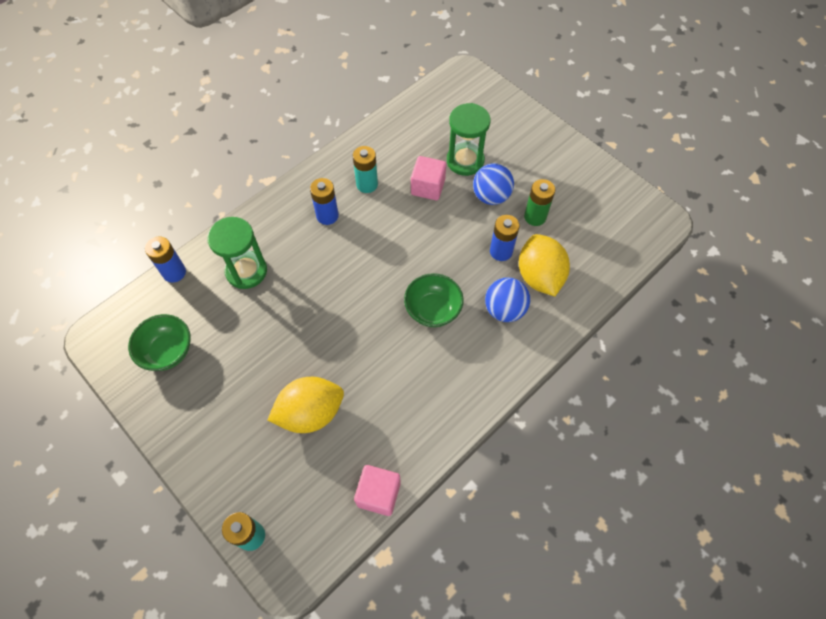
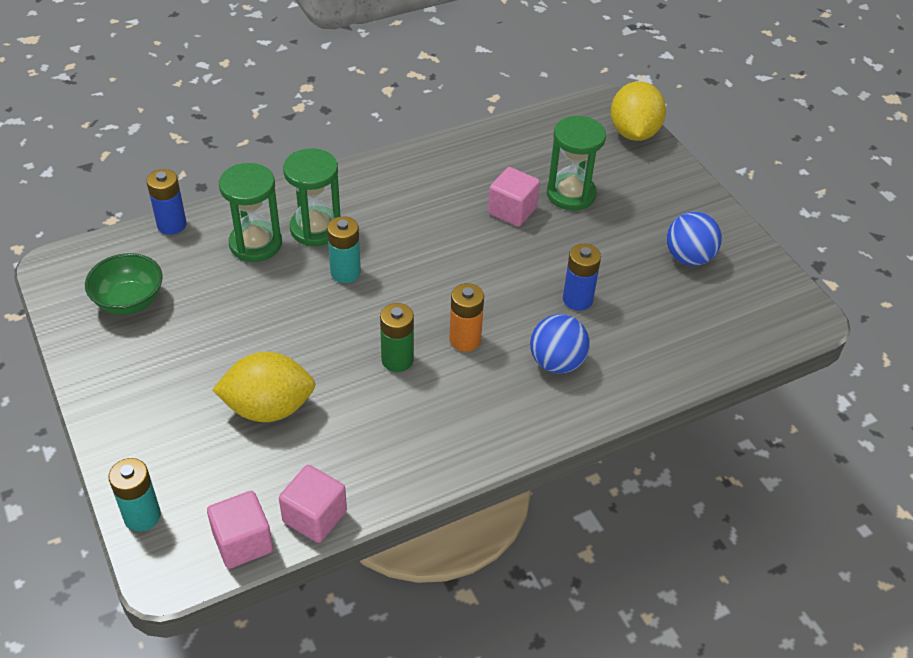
camera: 15 degrees right, 15 degrees down
blue battery [310,178,339,225] -> none
turquoise battery [353,146,378,193] -> turquoise battery moved to [327,216,361,283]
green bowl [404,273,464,327] -> orange battery [449,283,484,352]
blue ball [473,163,514,205] -> blue ball moved to [666,212,722,266]
yellow lemon [519,234,570,296] -> yellow lemon moved to [610,81,666,141]
green battery [524,179,555,226] -> green battery moved to [380,303,414,372]
none -> pink cube [207,491,273,569]
none -> green hourglass [283,148,341,246]

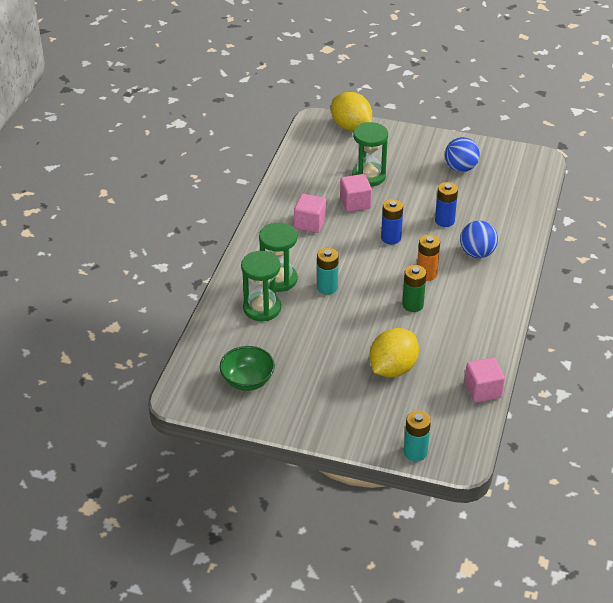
camera: 45 degrees left, 5 degrees down
blue battery [146,169,187,235] -> blue battery moved to [381,199,403,244]
pink cube [207,491,273,569] -> pink cube moved to [294,194,326,233]

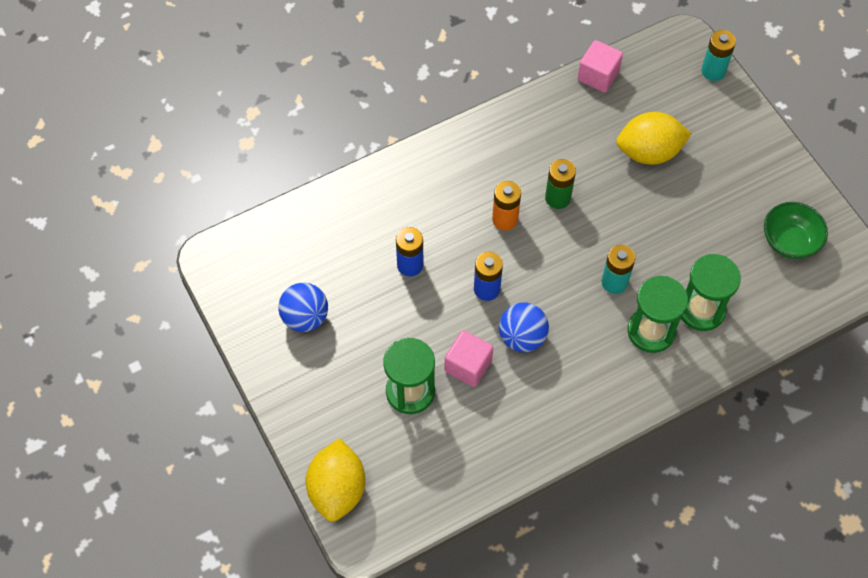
camera: 135 degrees left, 20 degrees up
pink cube [294,194,326,233] -> none
blue ball [460,221,498,258] -> blue ball moved to [499,302,549,352]

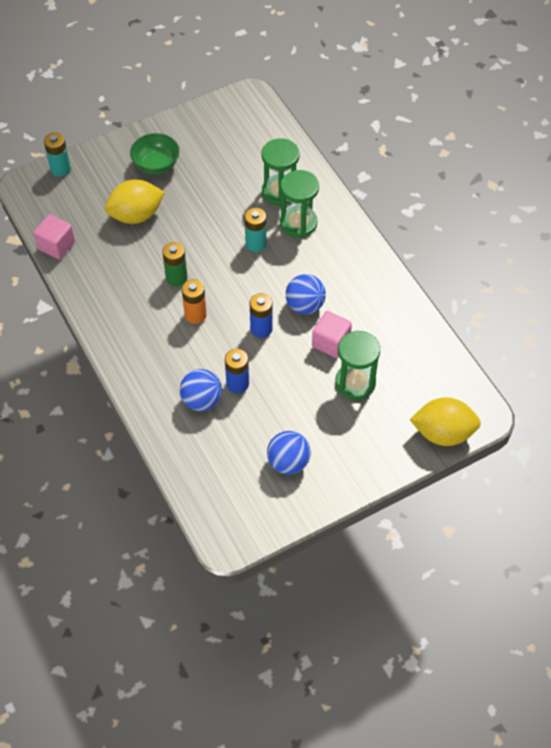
camera: 90 degrees left, 5 degrees down
yellow lemon [616,112,691,165] -> yellow lemon turned 75 degrees clockwise [105,180,165,224]
green bowl [764,202,828,259] -> green bowl moved to [130,133,179,175]
none -> blue ball [180,369,222,411]

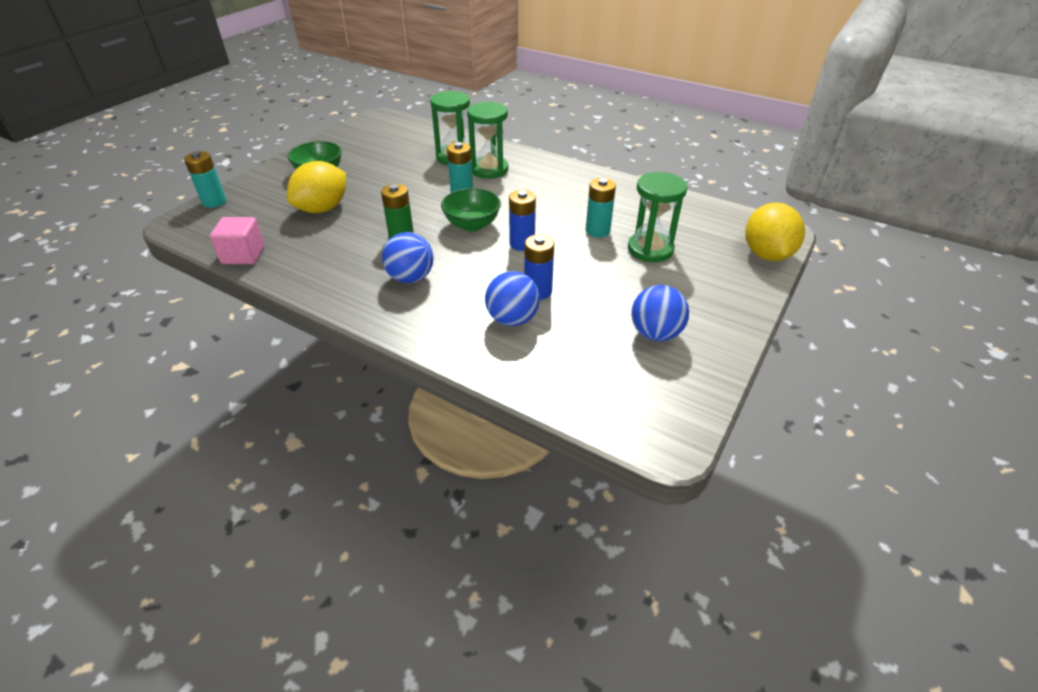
camera: 30 degrees left, 15 degrees down
orange battery [182,279,207,324] -> none
blue ball [286,274,326,314] -> blue ball moved to [382,232,434,283]
pink cube [312,311,352,358] -> turquoise battery [586,178,616,237]
yellow lemon [410,397,481,446] -> yellow lemon turned 60 degrees counterclockwise [745,202,805,261]
none -> green bowl [441,188,501,231]

